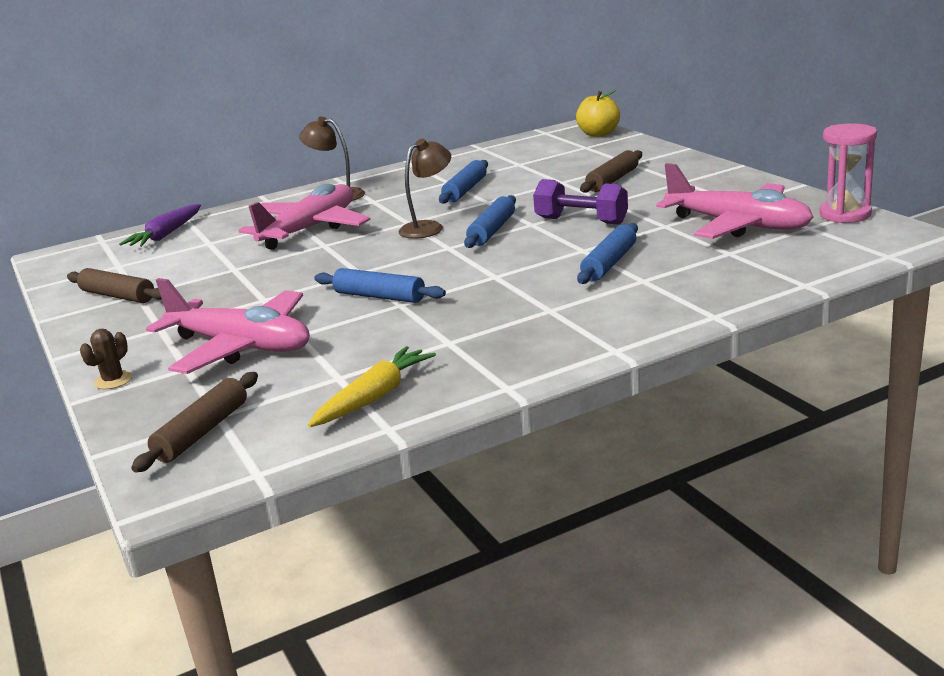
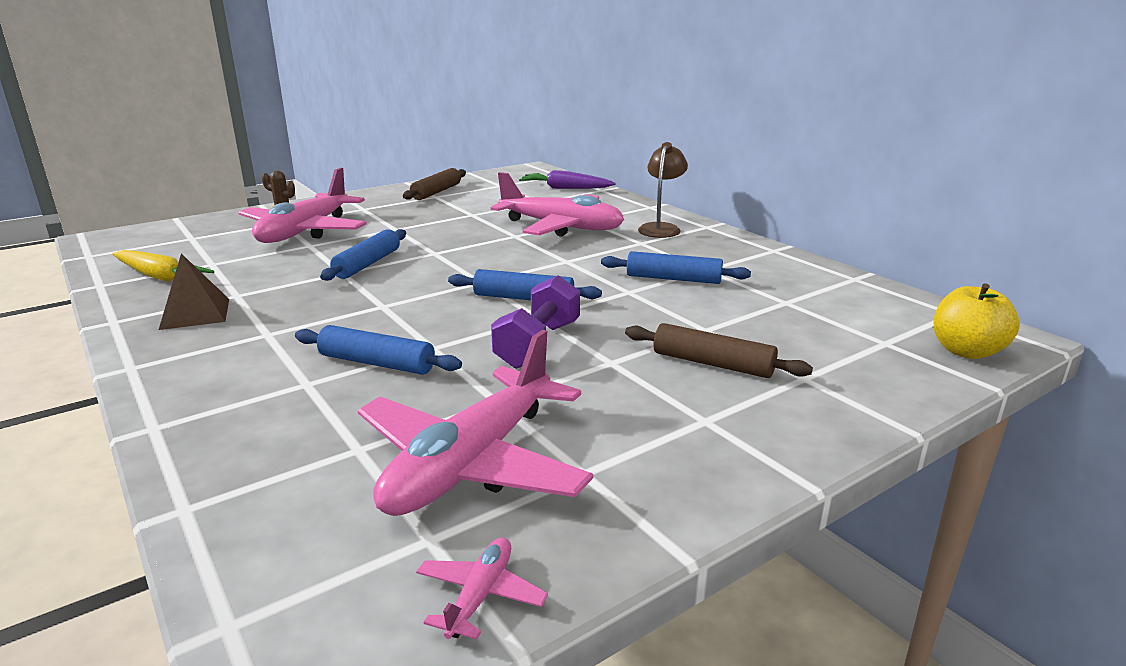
camera: 80 degrees right, 0 degrees up
brown rolling pin [131,372,258,473] -> none
brown lamp [398,139,451,239] -> none
pink hourglass [819,123,877,223] -> pink plane [416,537,548,639]
none -> brown pyramid [159,253,229,330]

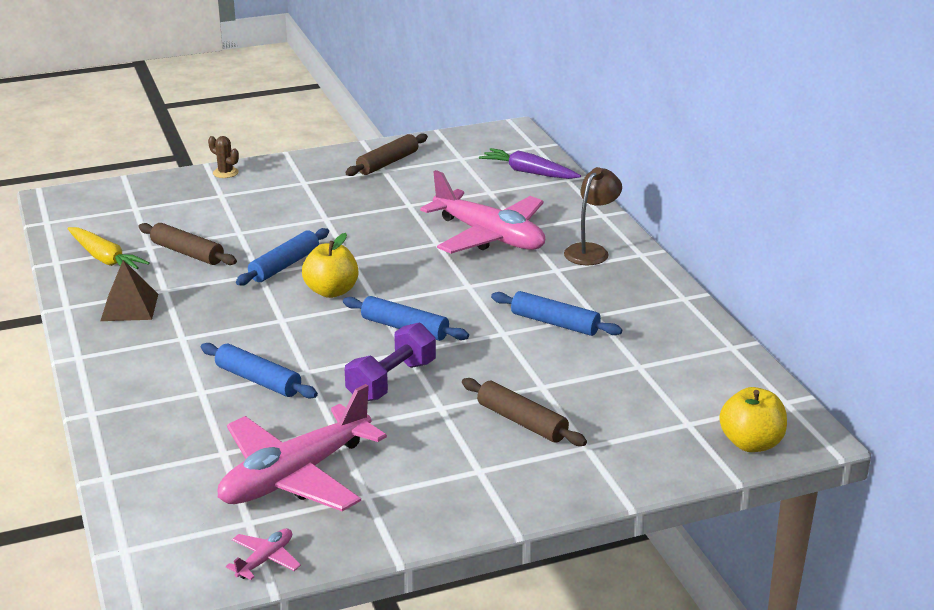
camera: 15 degrees right, 5 degrees up
pink plane [238,168,367,243] -> none
none -> brown rolling pin [138,223,237,265]
none -> yellow apple [302,233,358,298]

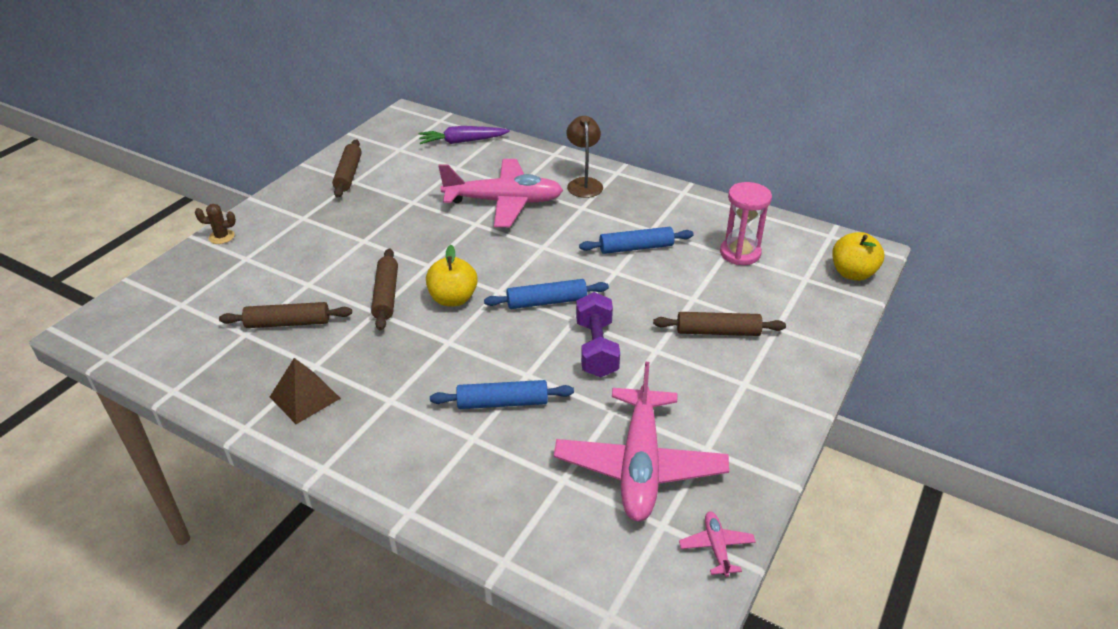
camera: 40 degrees left, 10 degrees up
yellow carrot [68,227,150,269] -> none
blue rolling pin [236,228,329,285] -> brown rolling pin [371,248,398,331]
none -> pink hourglass [720,182,772,265]

